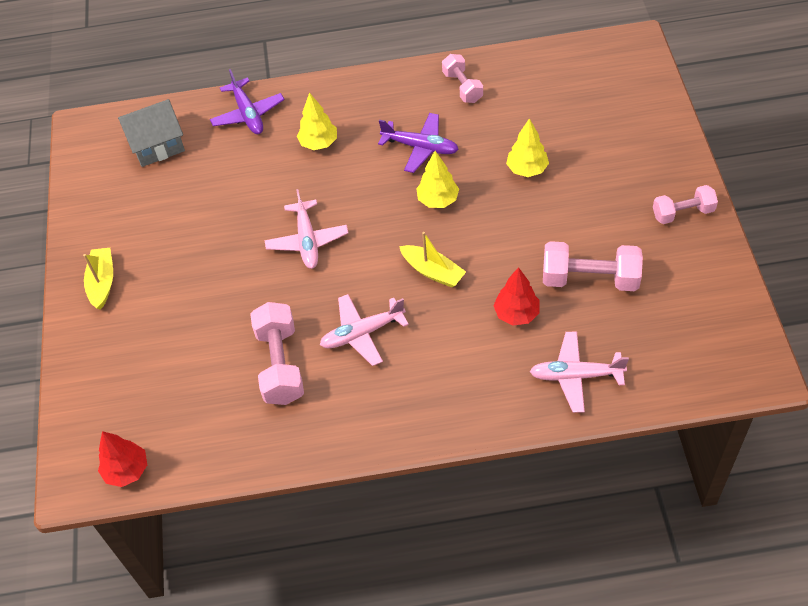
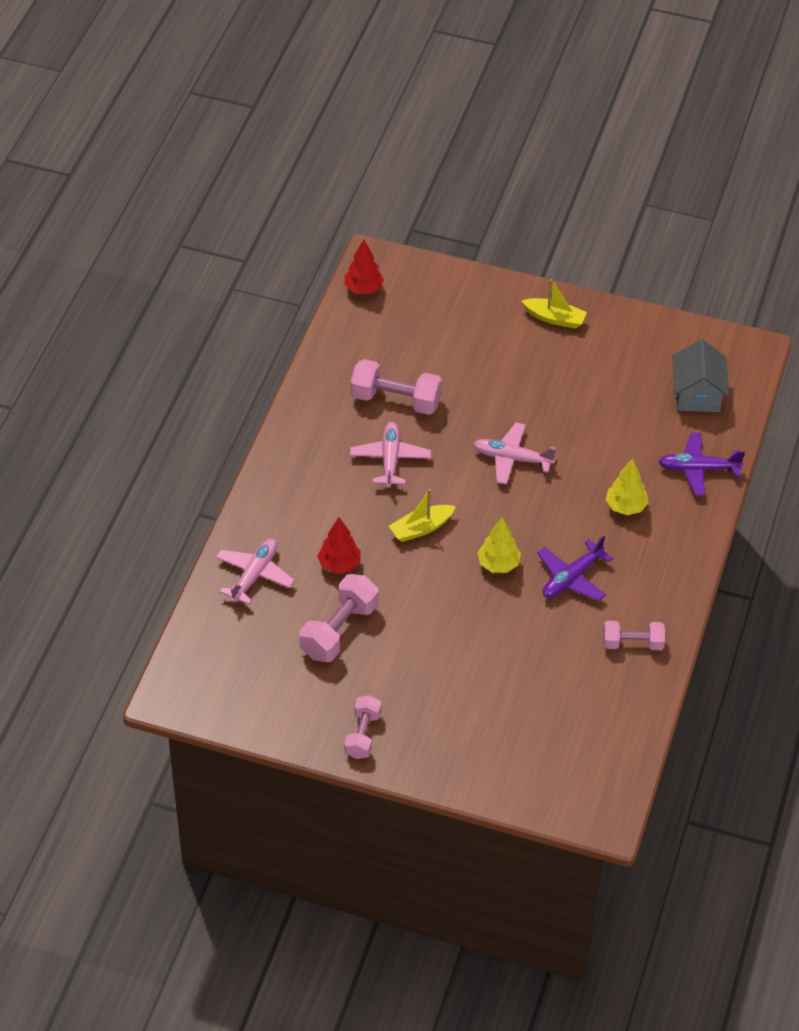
camera: 110 degrees right, 5 degrees down
yellow tree [506,118,549,177] -> none

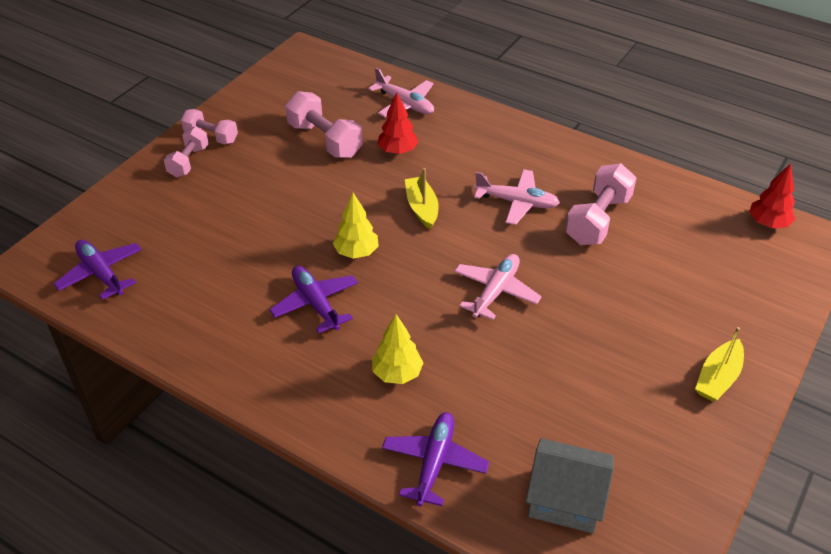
camera: 105 degrees right, 5 degrees down
pink dumbbell [603,621,665,650] -> pink dumbbell moved to [164,126,209,178]
none -> purple plane [54,240,142,300]

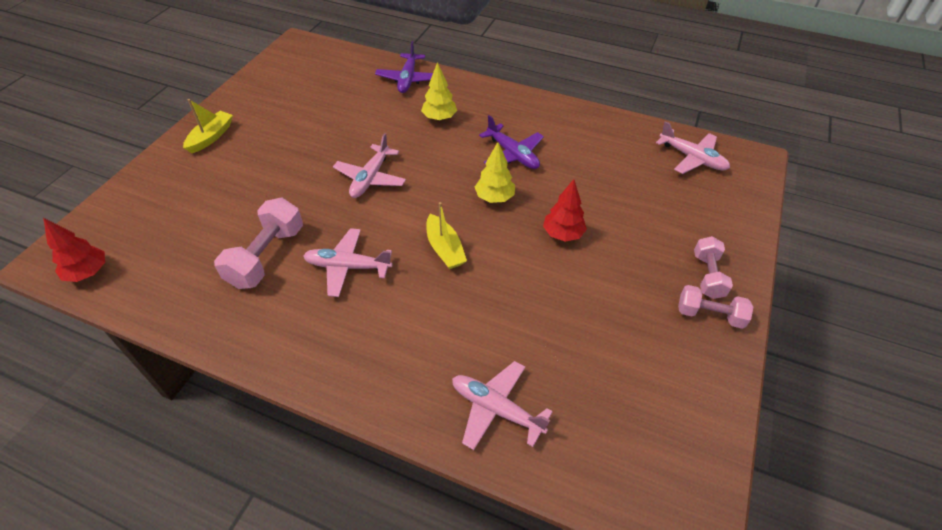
camera: 170 degrees right, 5 degrees up
purple plane [54,240,142,300] -> pink plane [656,121,730,174]
pink dumbbell [285,91,363,158] -> none
red tree [378,92,418,154] -> red tree moved to [543,179,587,242]
grey house [526,438,614,533] -> none

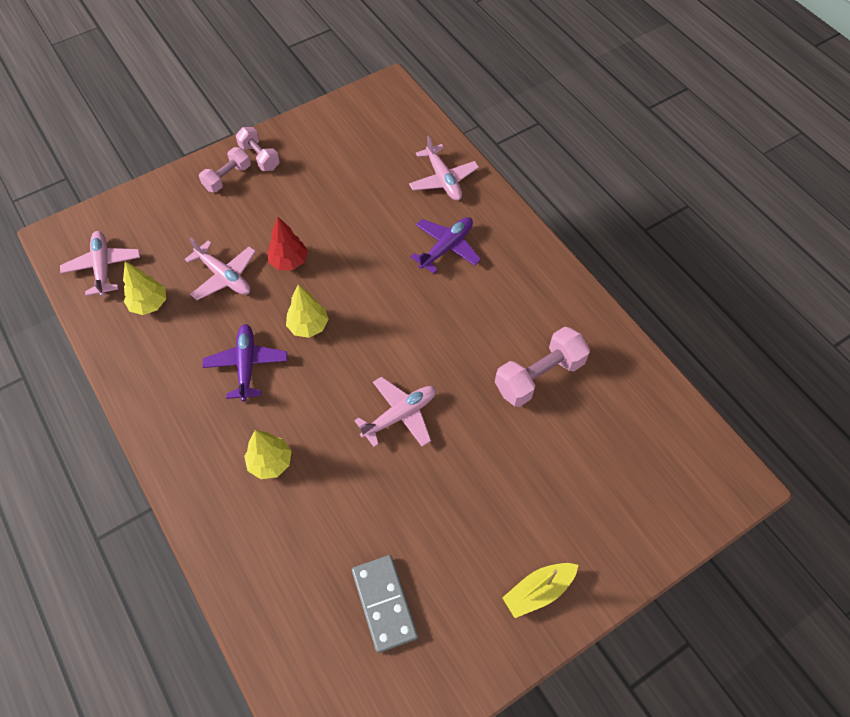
camera: 145 degrees left, 10 degrees up
red tree [43,218,105,282] -> none
pink plane [303,228,393,297] -> pink plane moved to [185,238,256,300]
purple plane [375,41,433,93] -> purple plane moved to [410,217,481,274]
yellow boat [426,202,467,269] -> none
none -> yellow tree [123,261,166,315]
none -> grey domino [352,555,418,653]

